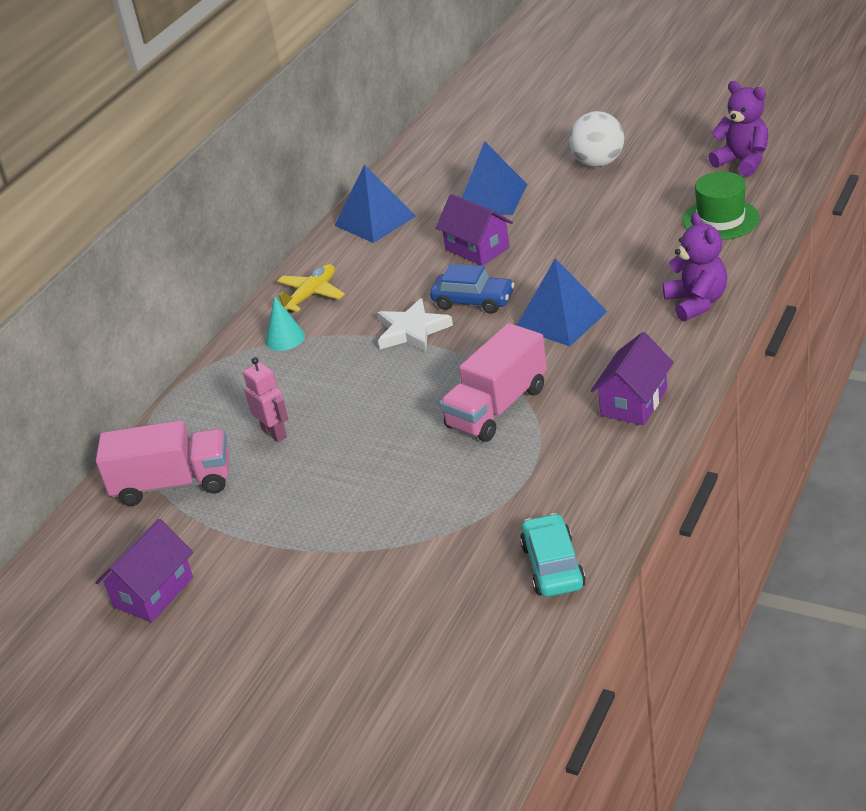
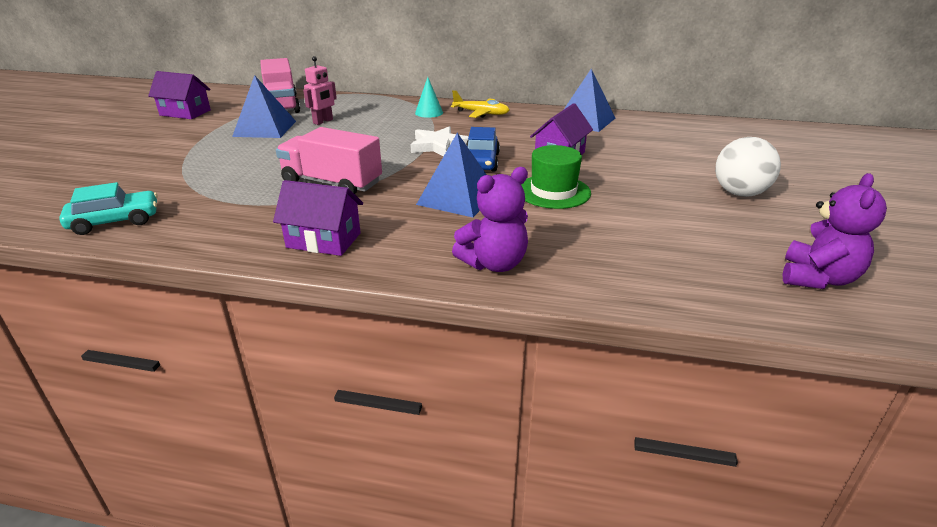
camera: 70 degrees right, 5 degrees down
blue pyramid [462,141,527,215] -> blue pyramid moved to [232,75,296,138]
green hat [682,172,760,240] -> green hat moved to [521,145,591,209]

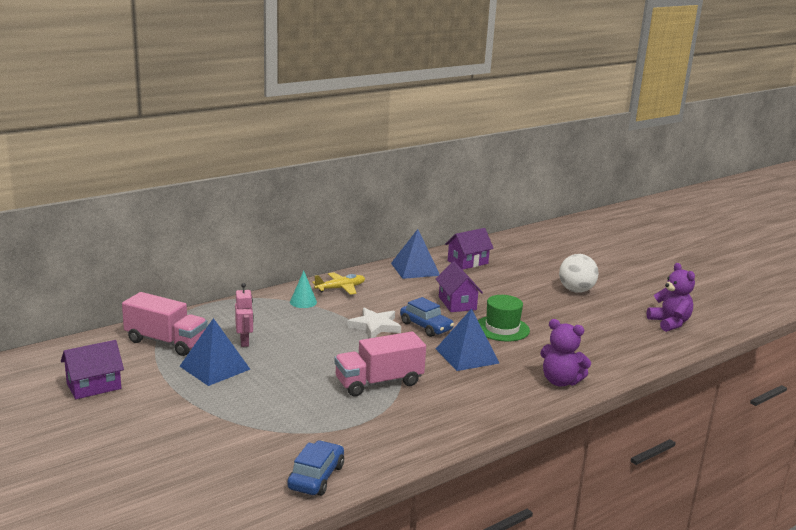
camera: 50 degrees left, 10 degrees down
turquoise car [59,182,158,235] -> blue car [287,440,344,496]
purple house [273,180,363,256] -> purple house moved to [445,228,494,270]
purple teddy bear [452,167,528,272] -> purple teddy bear turned 105 degrees clockwise [540,319,591,387]

